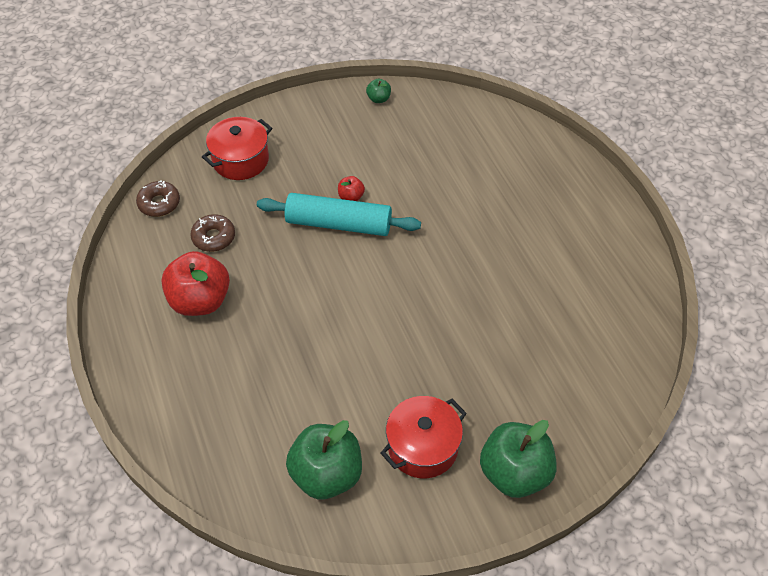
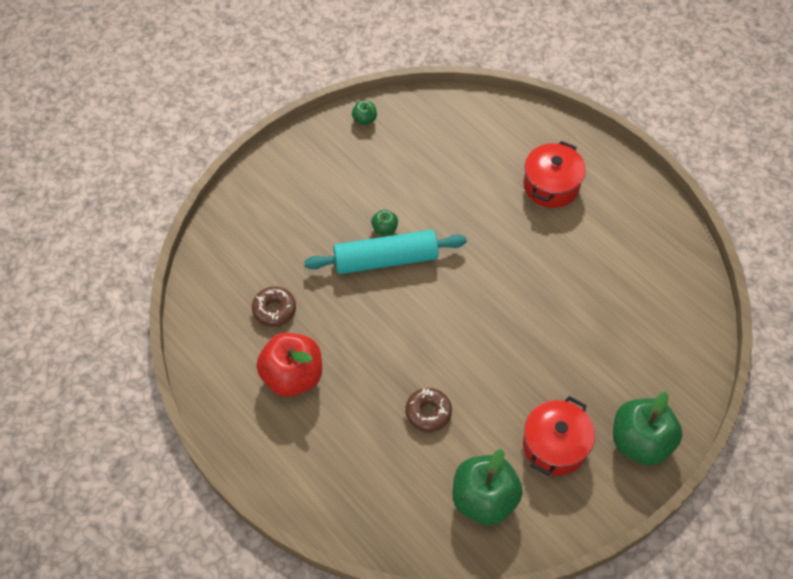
camera: 20 degrees left, 5 degrees up
brown donut [136,180,180,217] -> brown donut moved to [405,388,452,432]
red pot [202,117,272,180] -> red pot moved to [523,141,586,208]
red apple [338,176,365,201] -> green apple [371,210,398,235]

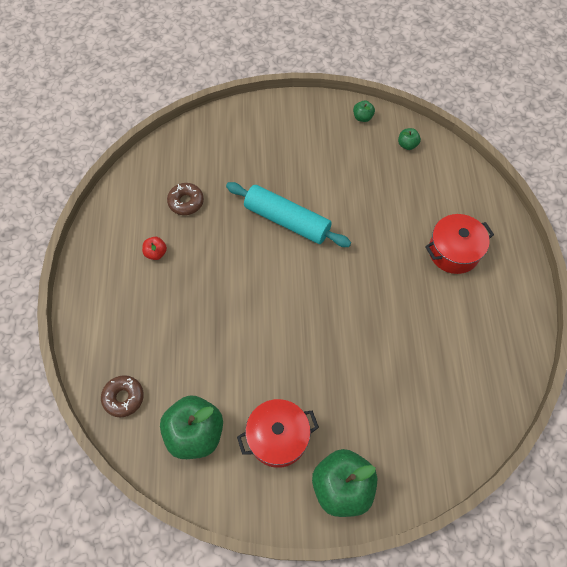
camera: 40 degrees right, 5 degrees up
red apple [256,332,322,397] -> red apple [142,237,167,260], size x0.45
green apple [371,210,398,235] -> green apple moved to [398,128,421,150]
brown donut [405,388,452,432] -> brown donut moved to [101,375,144,417]

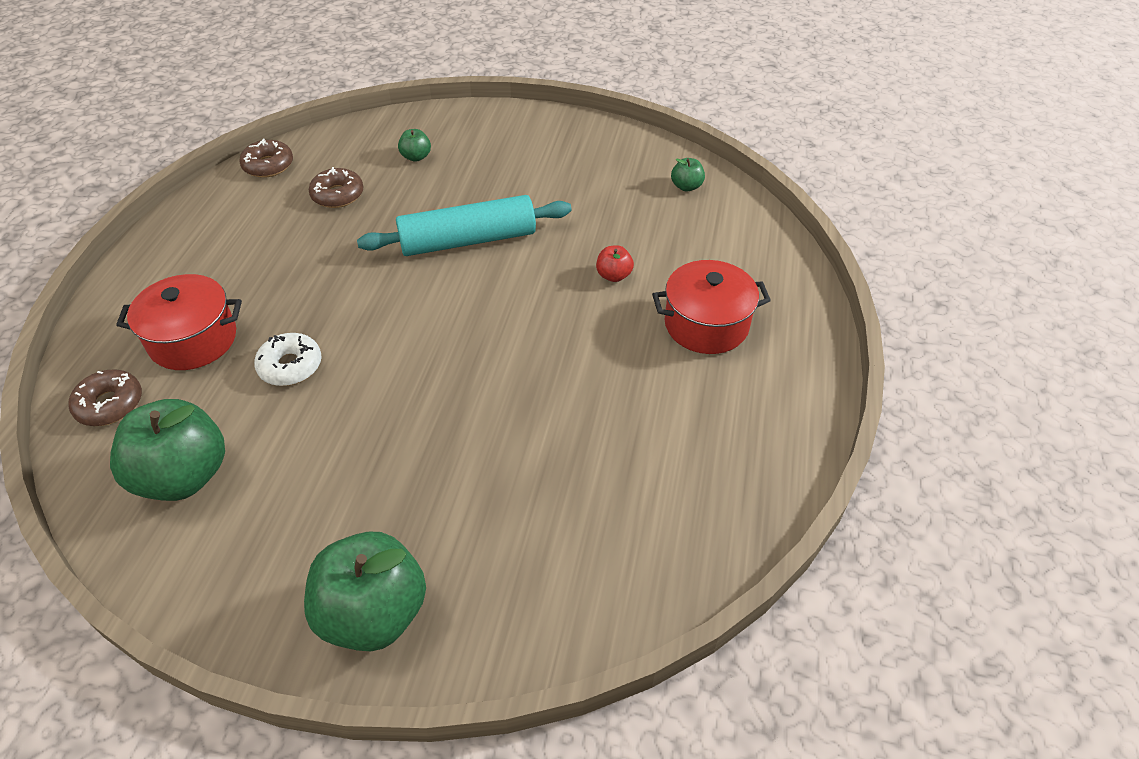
camera: 15 degrees right, 15 degrees down
red apple [142,237,167,260] -> red apple moved to [596,245,634,282]
turquoise rolling pin [226,182,351,247] -> turquoise rolling pin turned 60 degrees counterclockwise [357,195,572,256]
red pot [237,399,319,468] -> red pot moved to [116,274,242,370]
green apple [353,100,375,122] -> green apple moved to [398,129,431,162]
none -> brown donut [239,139,293,178]
none -> white donut [254,333,322,386]

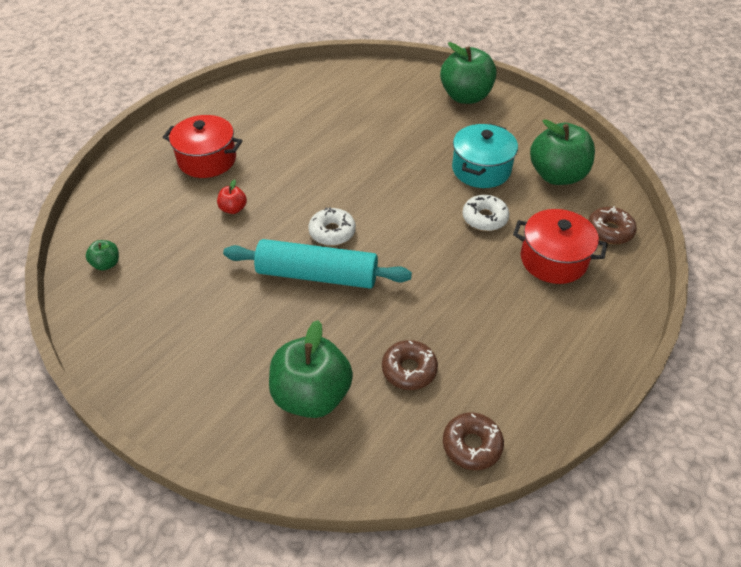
camera: 155 degrees left, 0 degrees up
green apple [398,129,431,162] -> green apple [269,320,353,418], size x2.23
none -> white donut [308,207,356,246]
none -> turquoise pot [452,124,518,188]

